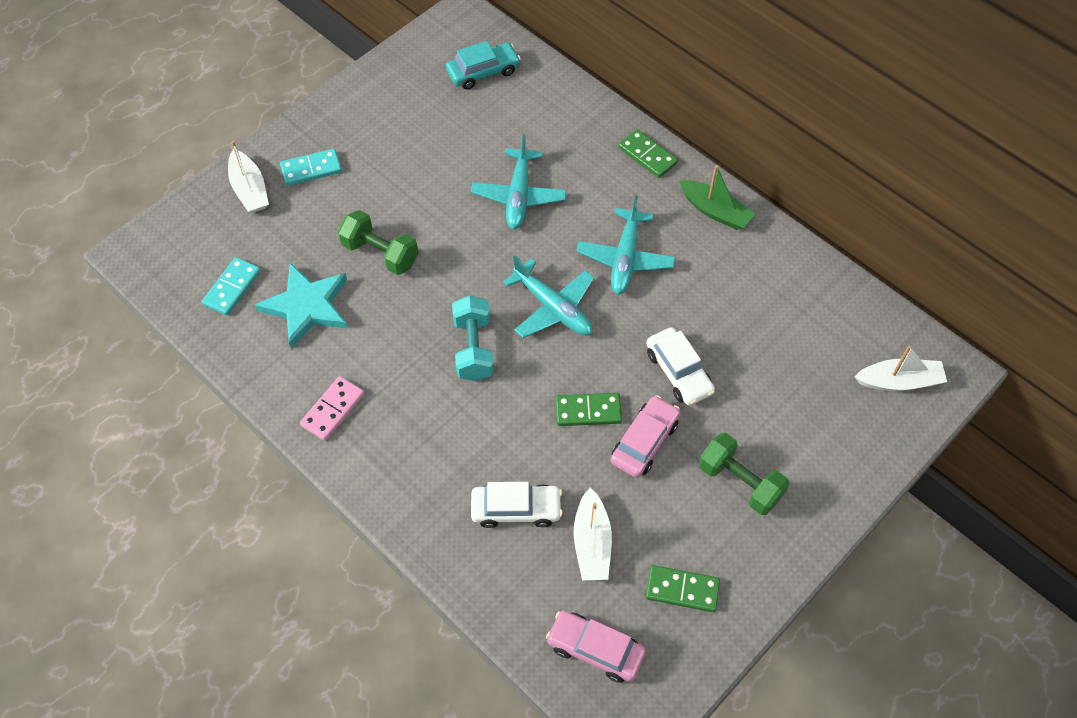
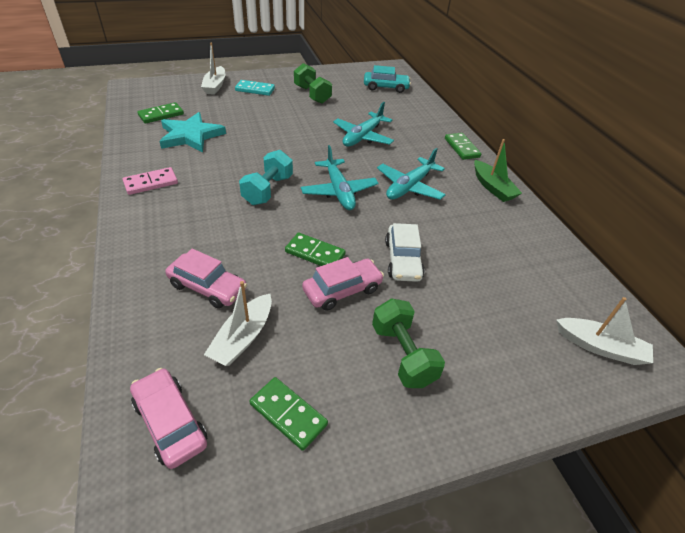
camera: 25 degrees right, 15 degrees down
turquoise domino [202,257,261,316] -> green domino [137,102,184,124]
green dumbbell [338,210,418,275] -> green dumbbell moved to [294,63,332,104]
white car [471,482,563,528] -> pink car [165,249,247,309]

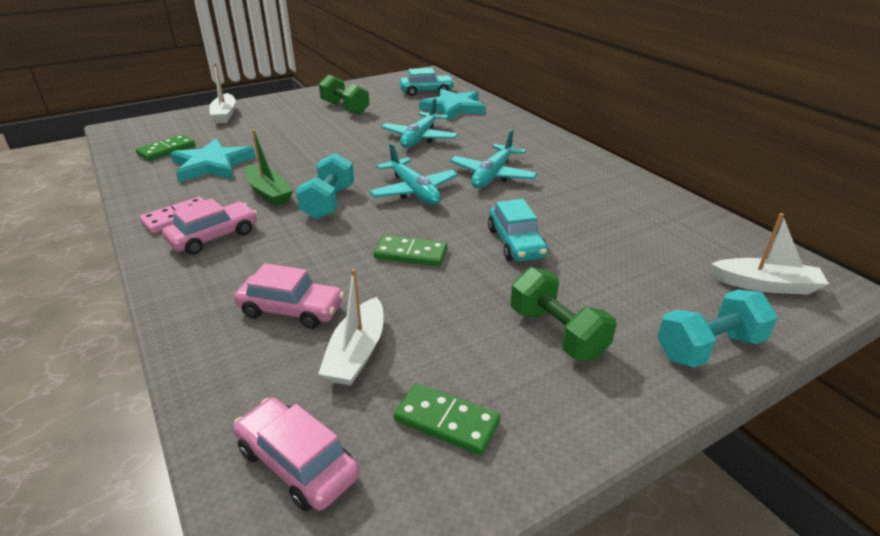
camera: 10 degrees left, 10 degrees down
turquoise domino [235,80,275,96] -> none
pink car [302,257,384,311] -> pink car moved to [162,198,257,255]
white car [385,223,425,282] -> turquoise car [488,199,548,261]
green domino [445,133,481,160] -> none
green boat [474,139,522,202] -> green boat moved to [245,130,293,206]
none -> turquoise star [419,89,486,121]
none -> turquoise dumbbell [657,290,778,368]

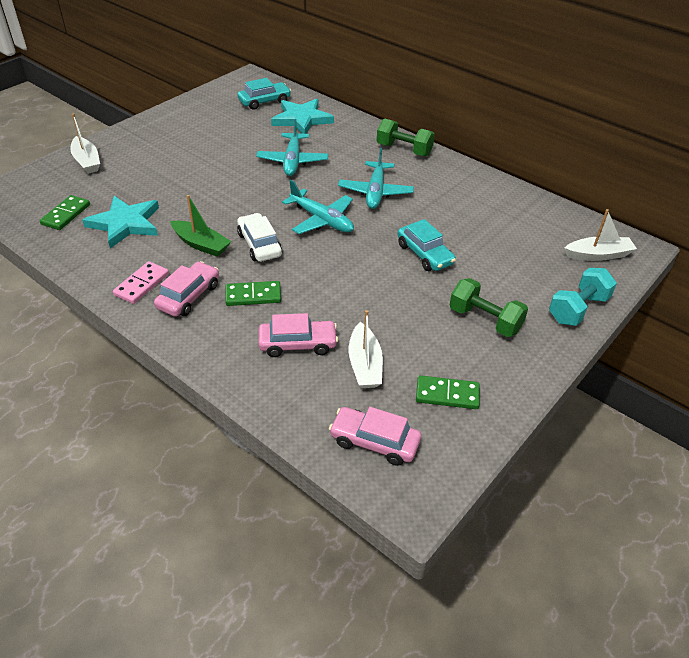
camera: 20 degrees left, 10 degrees up
turquoise dumbbell [296,153,354,220] -> white car [237,213,282,262]
green dumbbell [319,75,370,115] -> green dumbbell moved to [377,118,435,156]
green domino [374,235,447,266] -> green domino moved to [225,281,281,306]

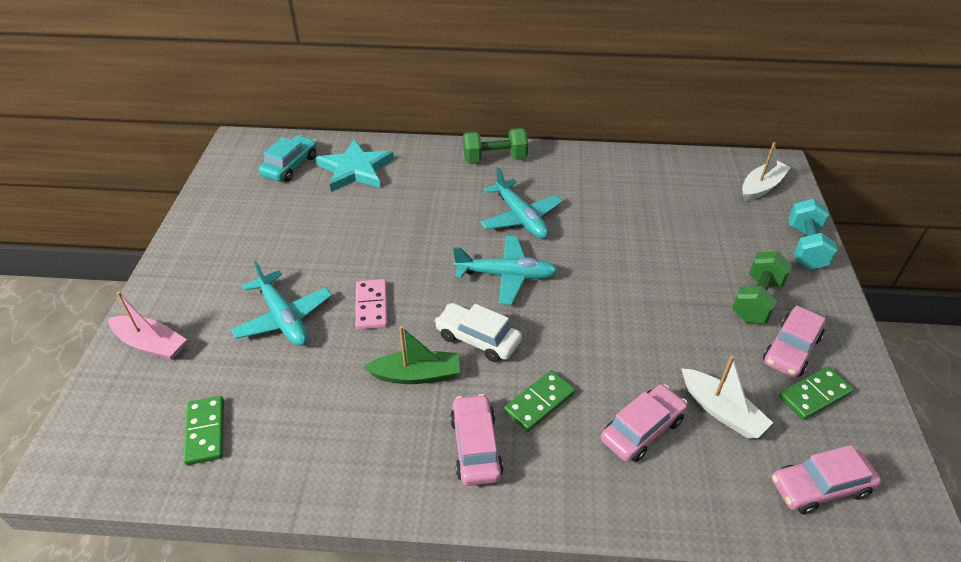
camera: 35 degrees left, 0 degrees up
white boat [70,113,100,174] -> pink boat [108,291,187,360]
turquoise star [82,196,159,248] -> none
pink domino [113,261,169,304] -> pink domino moved to [355,279,387,330]
turquoise plane [256,119,328,176] -> turquoise plane moved to [231,260,332,346]
turquoise car [397,219,456,271] -> none
green dumbbell [450,278,528,337] -> green dumbbell turned 60 degrees counterclockwise [732,251,792,323]
none -> pink car [763,306,825,378]

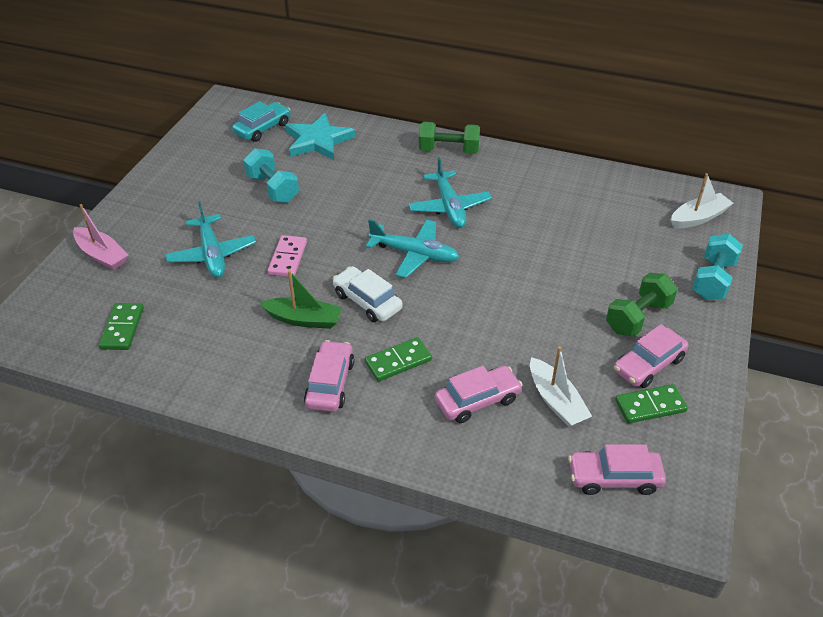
camera: 15 degrees right, 0 degrees up
none -> turquoise dumbbell [243,148,299,203]

